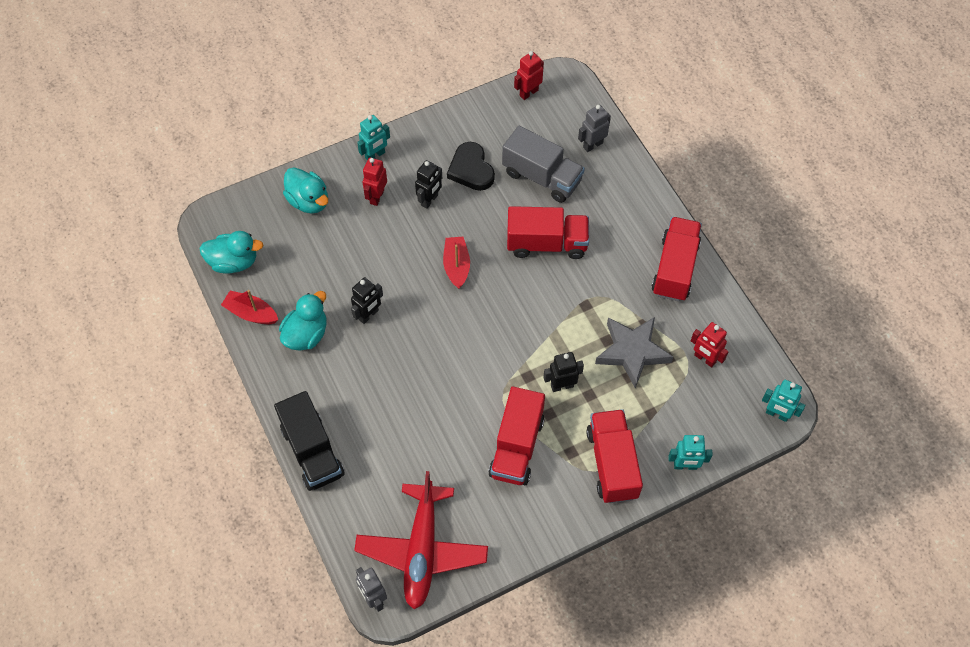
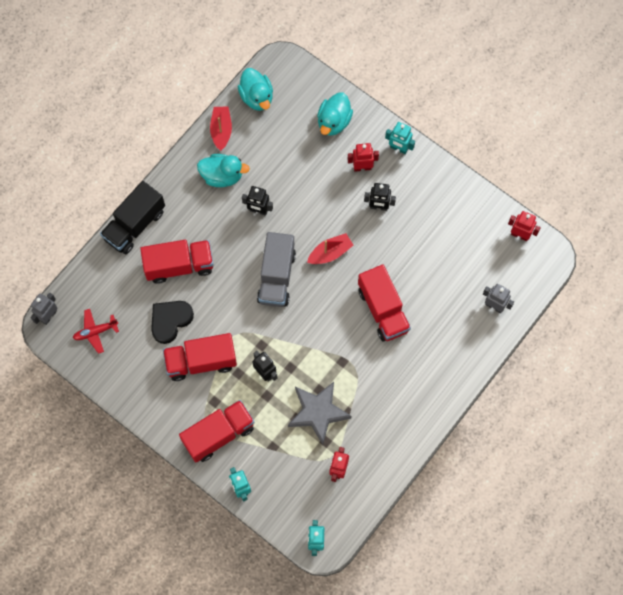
camera: 65 degrees right, 10 degrees up
red plane [354,471,488,609] -> red plane [73,309,119,354], size x0.48
black heart [447,142,495,191] -> black heart moved to [151,301,194,344]
grey truck [502,126,585,203] -> grey truck moved to [257,232,296,307]
red truck [652,217,702,301] -> red truck moved to [140,240,214,284]

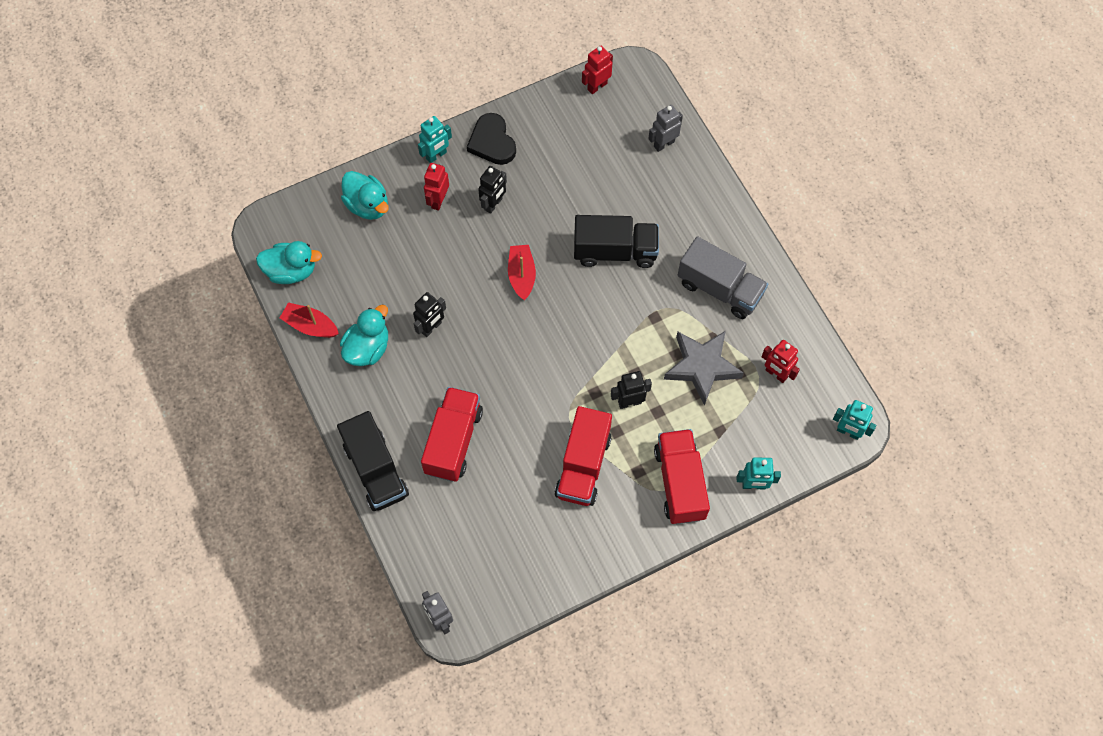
camera: 65 degrees left, 5 degrees down
red plane [73,309,119,354] -> none
black heart [151,301,194,344] -> black heart moved to [467,113,516,165]
grey truck [257,232,296,307] -> grey truck moved to [678,236,768,319]
red truck [358,265,411,342] -> black truck [574,215,659,268]

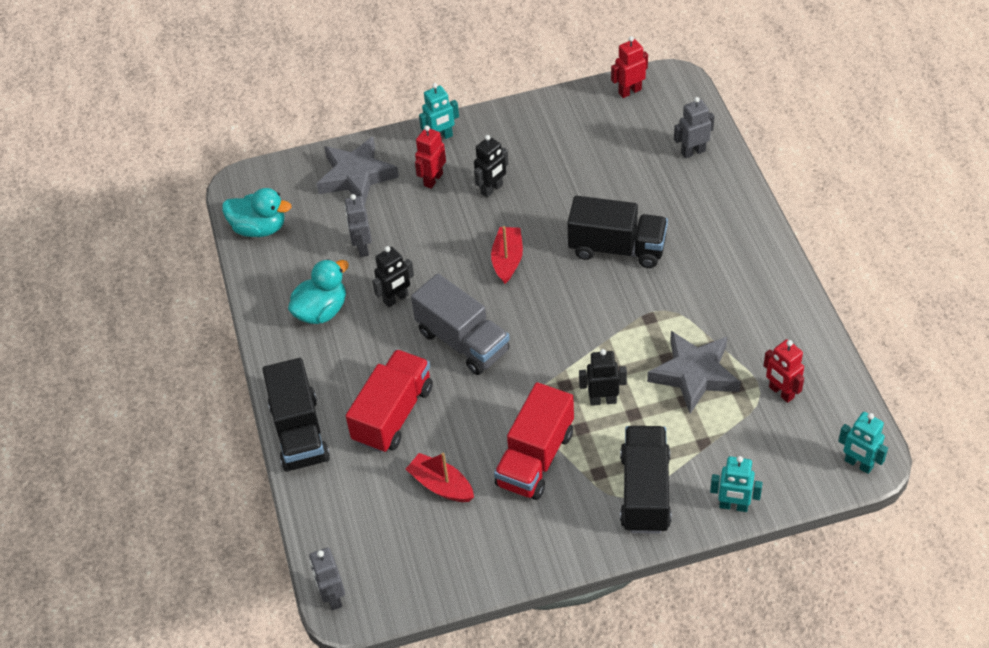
camera: 15 degrees right, 15 degrees down
red boat [280,302,339,338] -> red boat moved to [405,453,474,502]
turquoise duck [341,171,389,220] -> grey star [317,137,399,206]
black heart [467,113,516,165] -> none
red truck [654,429,710,524] -> black truck [620,426,672,534]
grey truck [678,236,768,319] -> grey truck moved to [411,274,510,375]
none -> grey robot [344,194,372,257]

